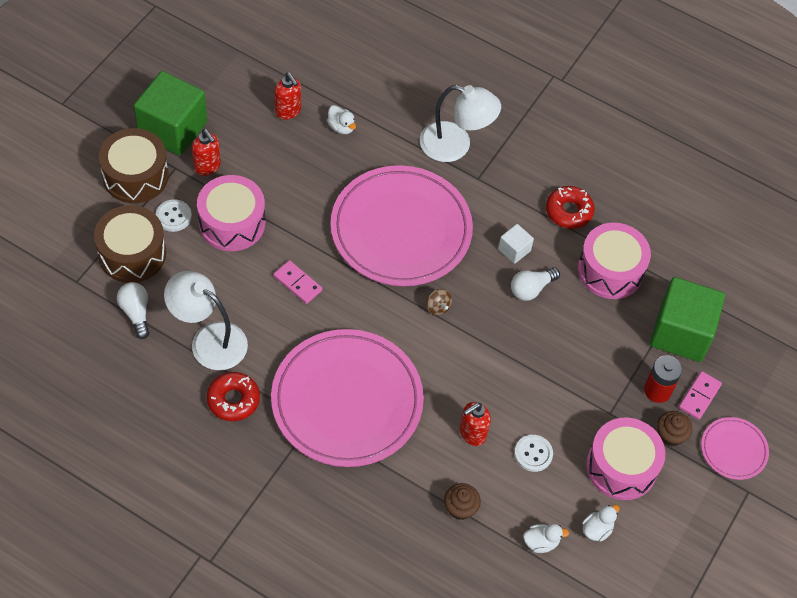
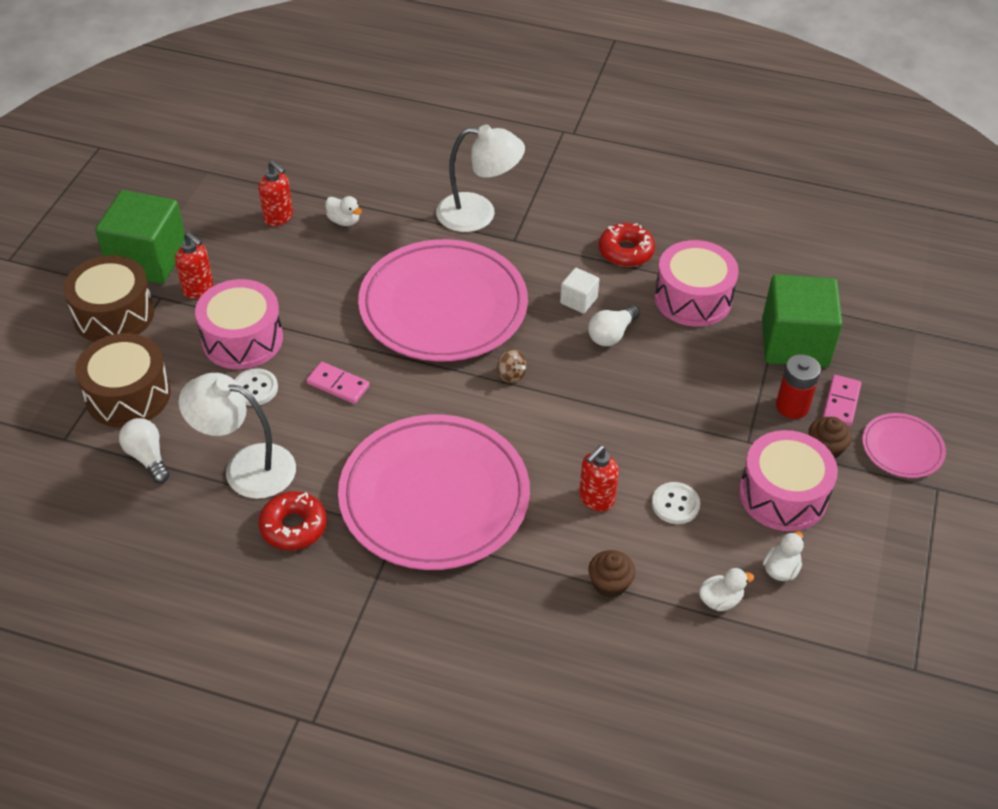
camera: 10 degrees left, 10 degrees down
white button [155,199,192,232] -> white button moved to [235,368,278,406]

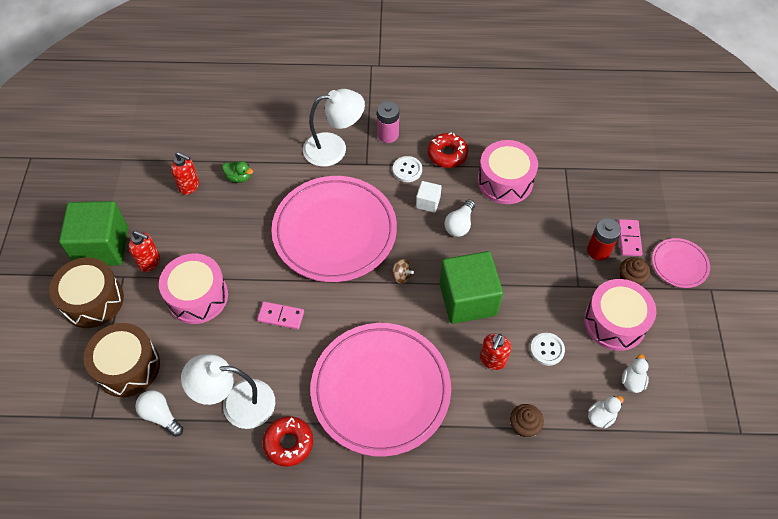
camera: 15 degrees left, 10 degrees up
white button [235,368,278,406] -> white button moved to [393,156,422,182]
white duck [326,196,362,226] -> green duck [222,161,253,183]
green cube [762,274,842,367] -> green cube moved to [439,251,503,324]
none -> pink battery [377,101,399,143]

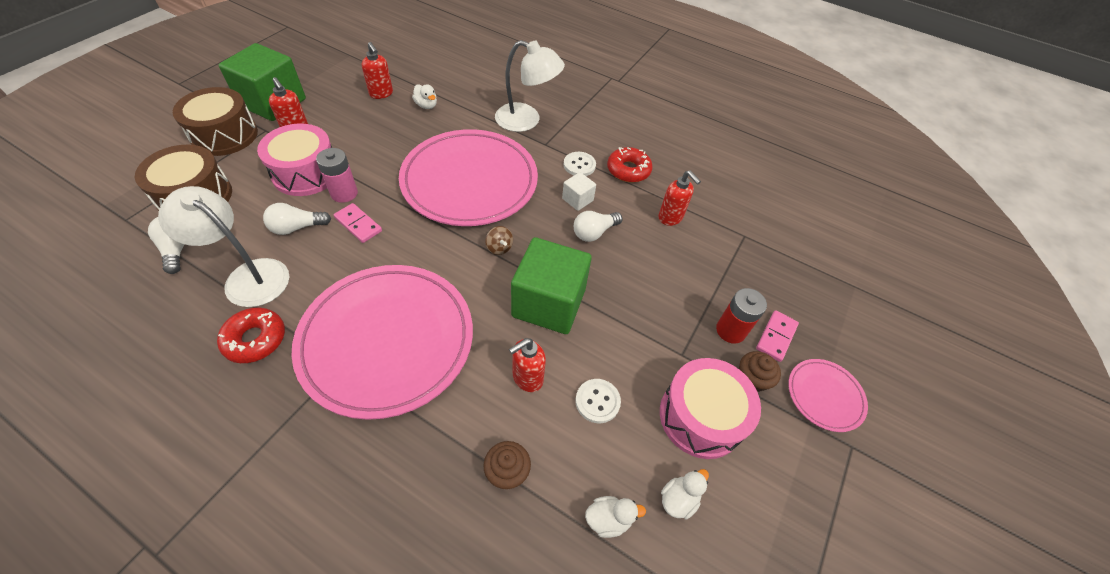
camera: 25 degrees right, 5 degrees down
green duck [222,161,253,183] -> white duck [412,84,437,109]
pink battery [377,101,399,143] -> pink battery moved to [316,148,358,203]
pink drum [478,140,538,204] -> red soap dispenser [658,170,701,226]
none -> white light bulb [263,203,331,235]

